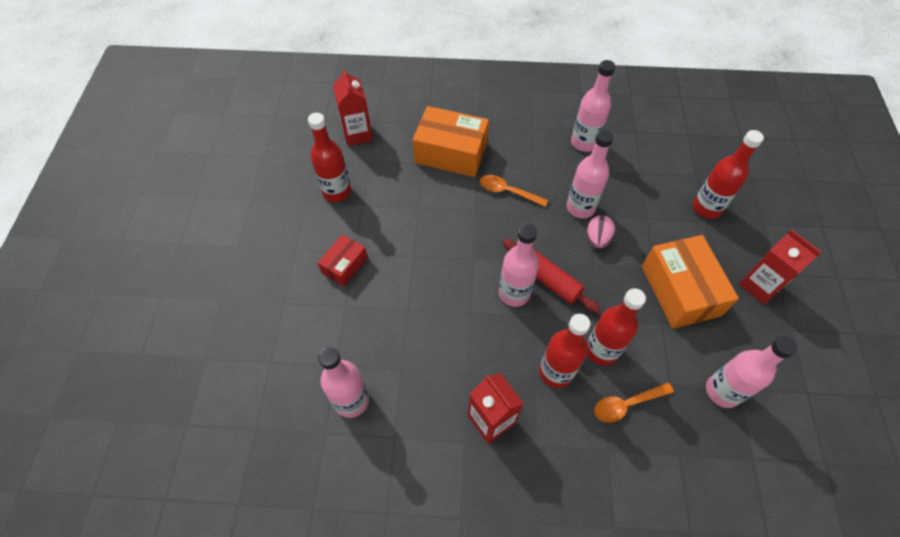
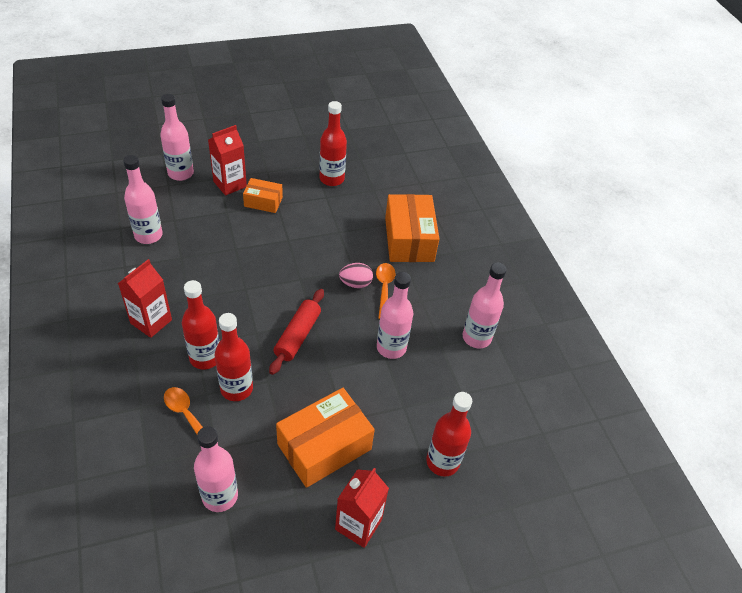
camera: 65 degrees right, 10 degrees down
red box [318,234,368,287] -> orange box [243,178,283,213]
red carton [333,68,373,146] -> red carton moved to [208,125,247,195]
pink bottle [499,224,539,307] -> pink bottle moved to [160,94,194,181]
pink egg [587,215,615,248] -> pink egg moved to [339,263,373,288]

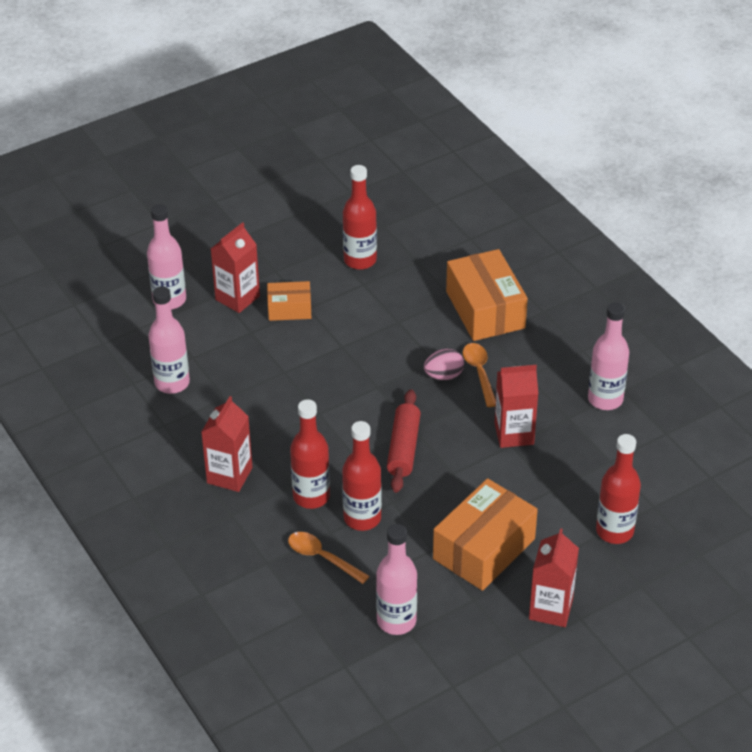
camera: 10 degrees left, 5 degrees down
pink bottle [377,272,413,359] -> red carton [495,365,538,448]

